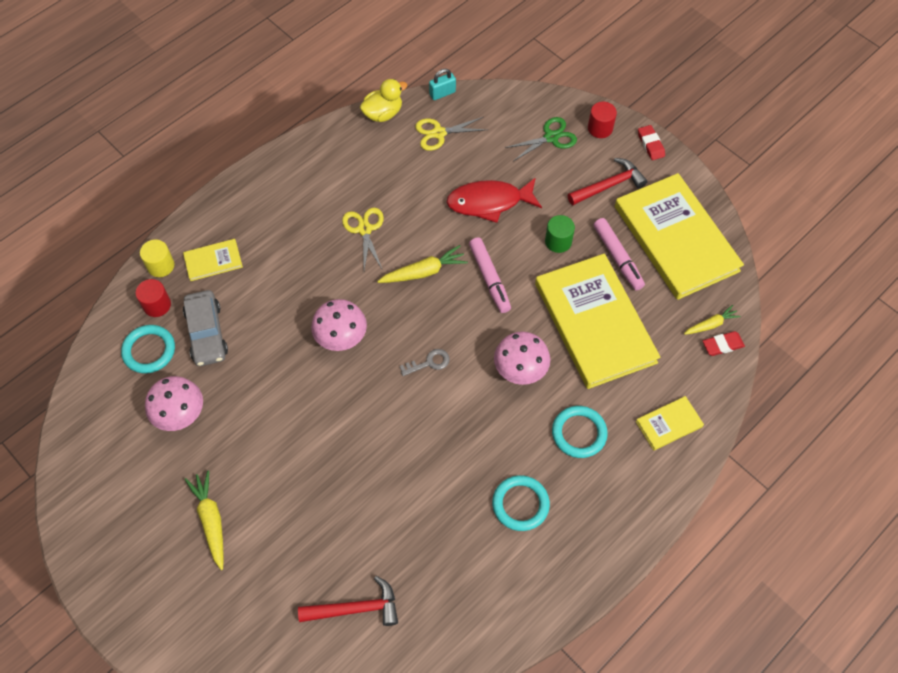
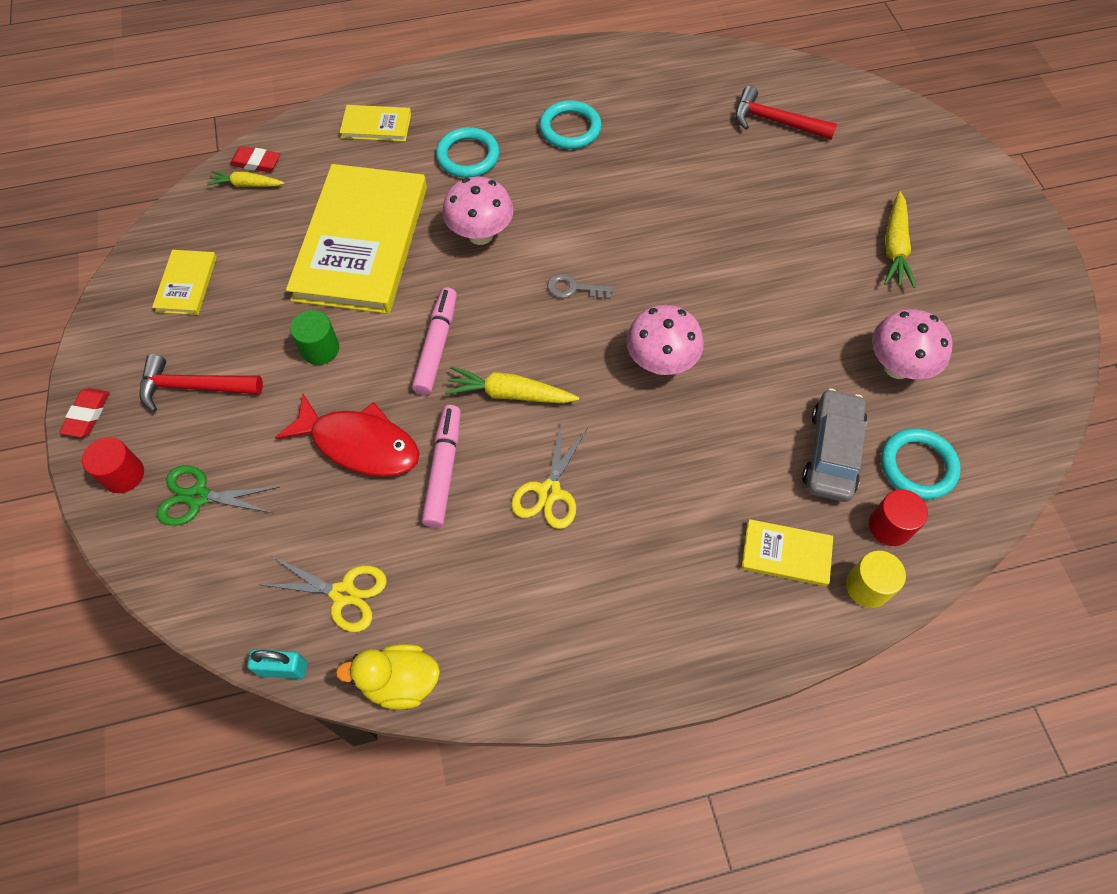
camera: 150 degrees left, 0 degrees up
pink marker [593,218,645,290] -> pink marker moved to [422,405,461,528]
yellow book [615,173,744,300] -> yellow book [152,250,217,315], size x0.43

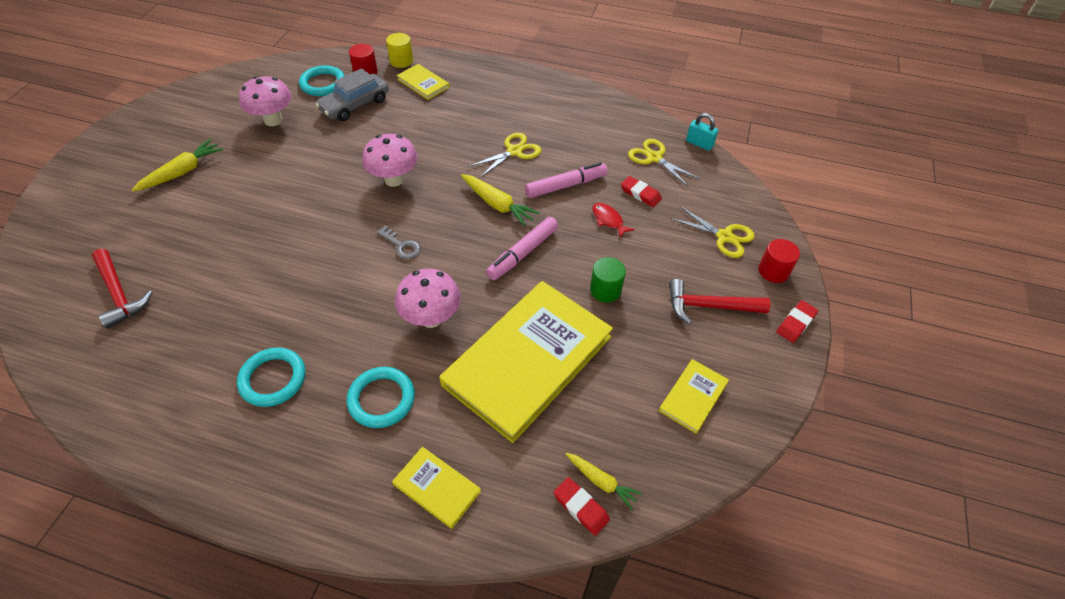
camera: 150 degrees left, 10 degrees down
red hammer [139,354,263,412] -> red hammer turned 150 degrees clockwise [669,279,771,324]
green scissors [156,465,280,526] -> yellow scissors [670,206,755,258]
red fish [275,394,420,476] -> red fish [593,203,635,238], size x0.48
yellow duck [336,644,440,709] -> none
pink marker [422,405,461,528] -> pink marker turned 150 degrees counterclockwise [525,162,608,198]
none -> red eraser [621,176,662,207]

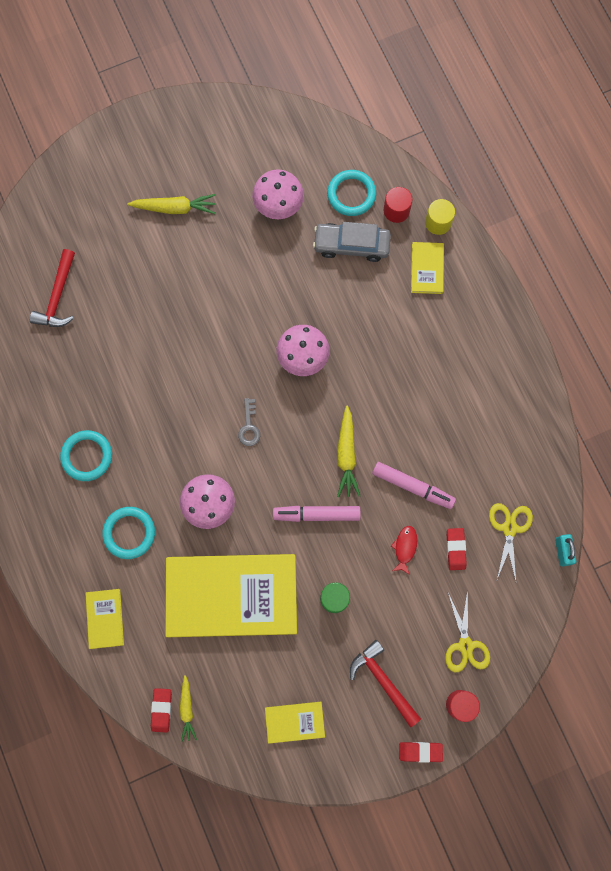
camera: 50 degrees right, 25 degrees up
yellow scissors [469,133,541,178] -> none

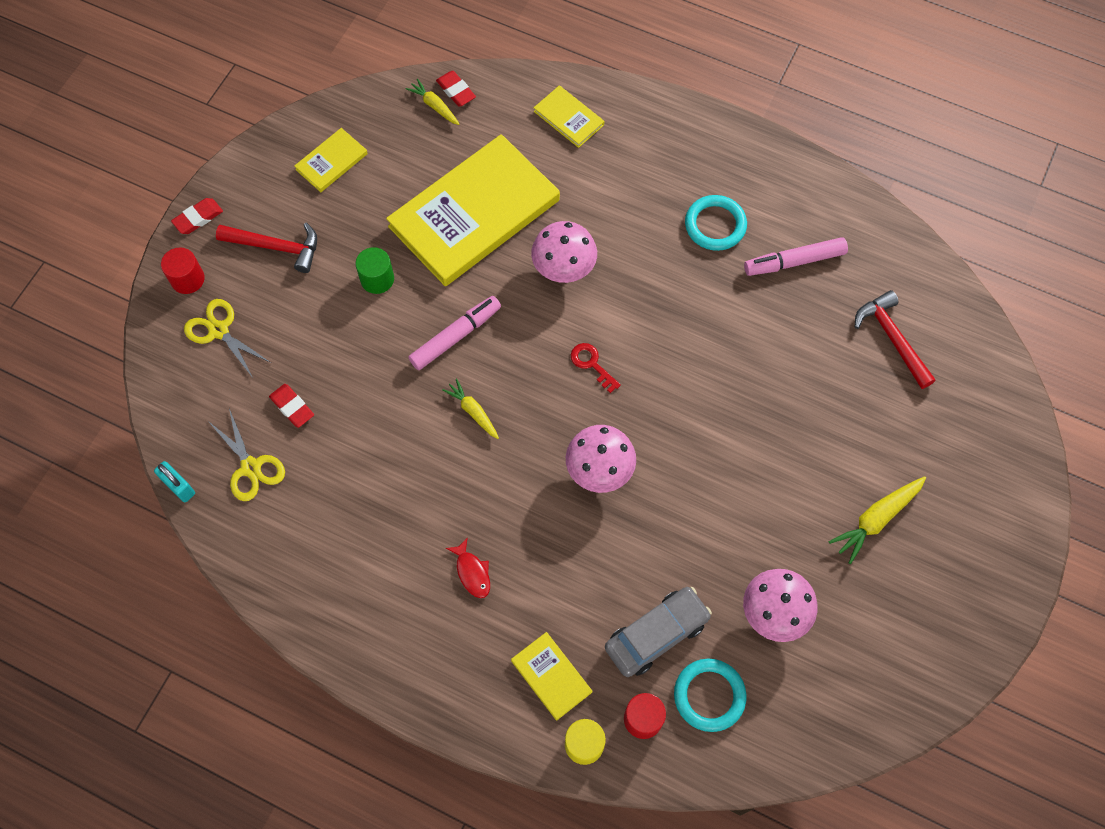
camera: 140 degrees right, 10 degrees down
turquoise ring [102,507,155,559] -> none
grey key [238,398,260,446] -> red key [571,343,621,393]
yellow carrot [337,406,360,497] -> yellow carrot [442,378,499,439], size x0.65
pink marker [372,462,456,509] -> pink marker moved to [744,237,848,276]
red fish [391,526,417,575] -> red fish moved to [446,537,490,598]

